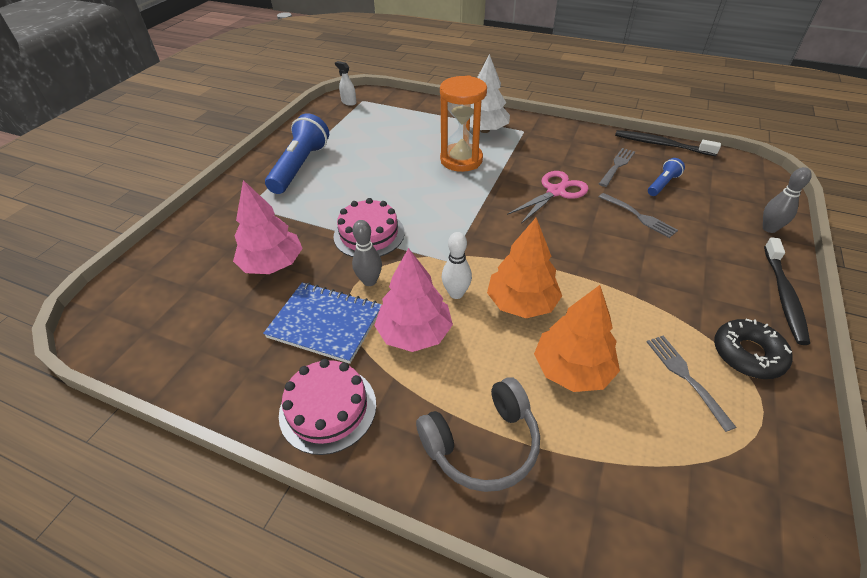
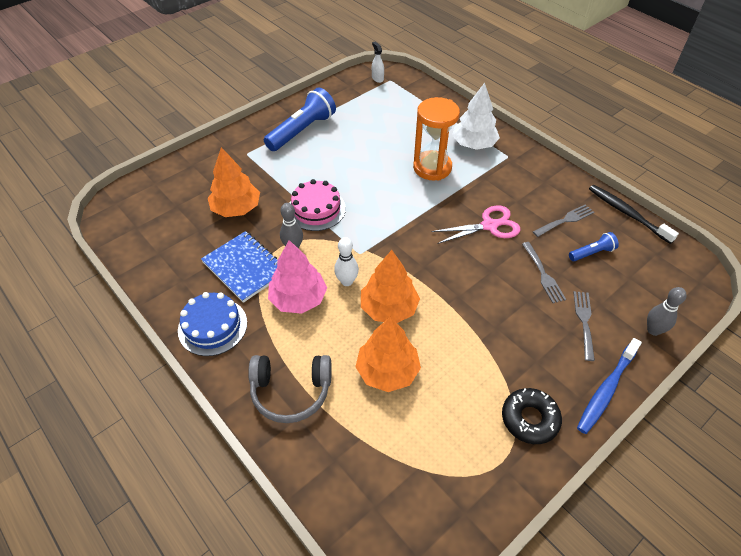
camera: 25 degrees right, 5 degrees up
pink tree [233,180,303,274] -> orange tree [208,147,260,217]
pink cake [279,359,376,455] -> blue cake [178,292,247,356]
grey fork [646,336,737,432] -> grey fork moved to [573,291,595,361]
black toothbrush [764,237,810,345] -> blue toothbrush [577,338,642,434]

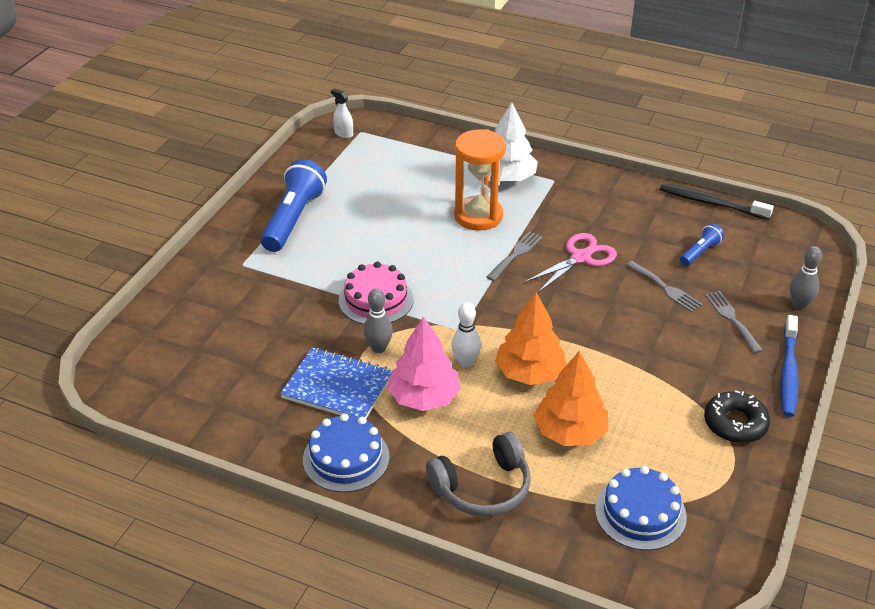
camera: 25 degrees left, 10 degrees down
orange tree [208,147,260,217] -> none
grey fork [533,204,594,237] -> grey fork moved to [486,231,543,281]
none -> blue cake [595,466,687,551]

